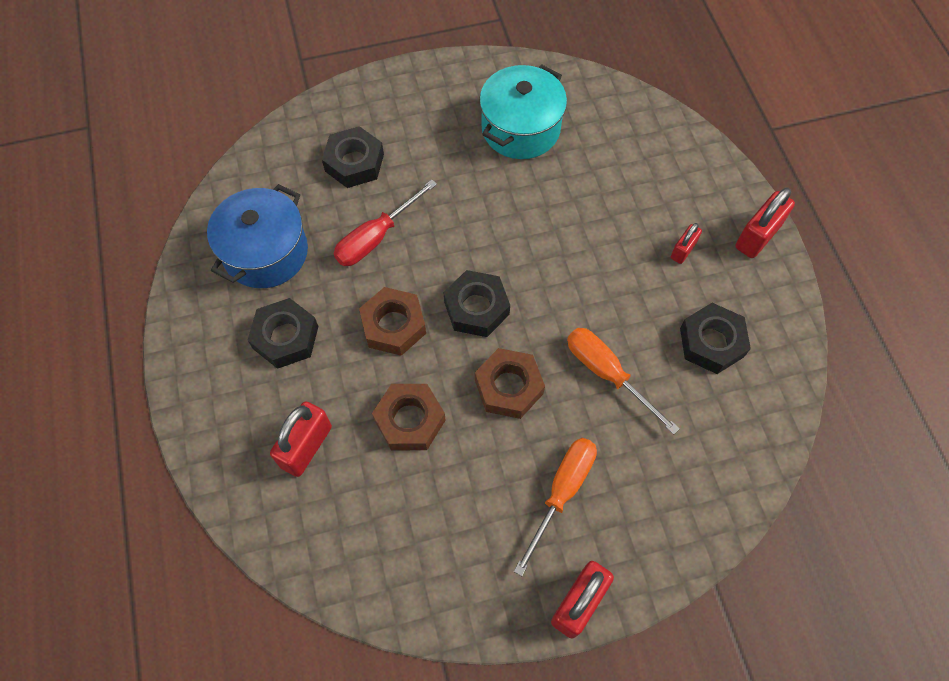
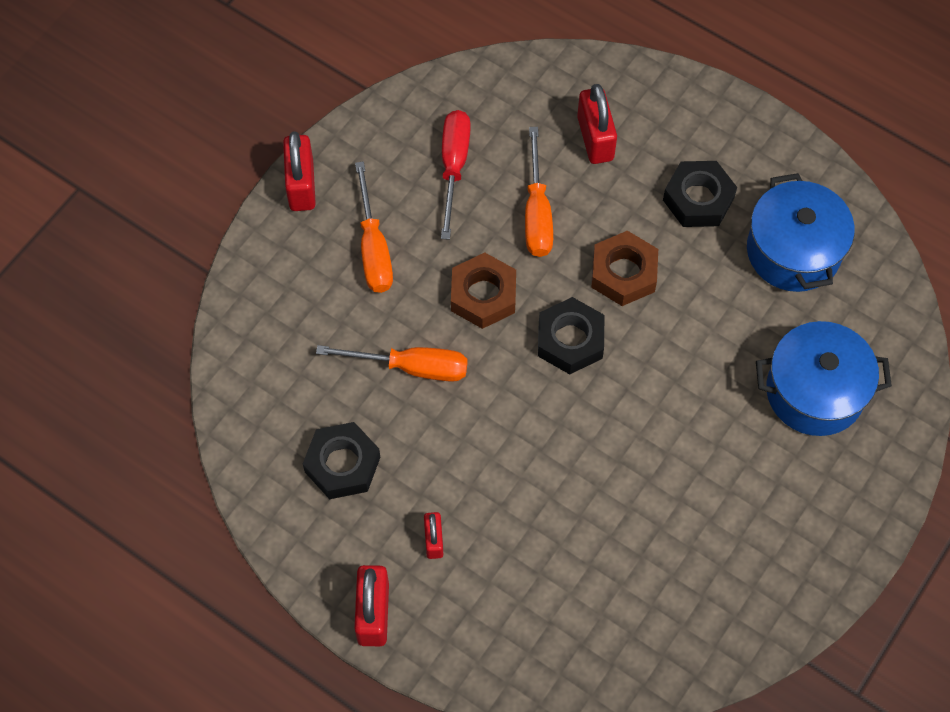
camera: 140 degrees right, 0 degrees up
black nut [322,126,384,188] -> blue pot [756,321,892,436]
red screwdriver [334,179,437,266] -> red screwdriver moved to [441,110,471,240]
brown nut [372,384,446,450] -> orange screwdriver [525,127,553,257]
turquoise pot [479,65,567,159] -> none

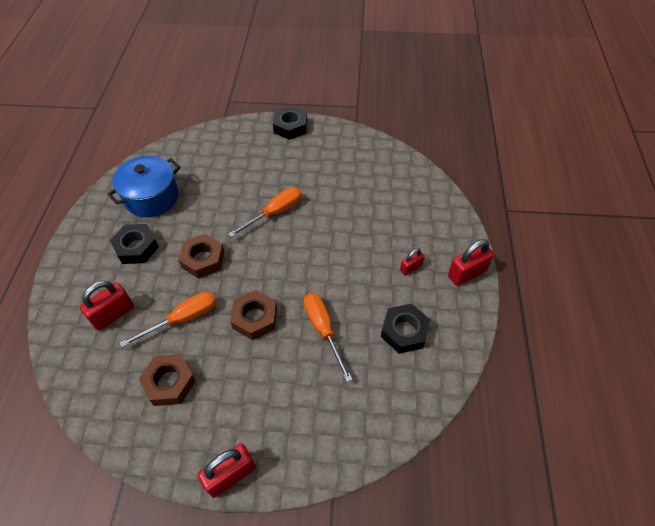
camera: 120 degrees left, 10 degrees down
orange screwdriver [355,161,393,293] -> orange screwdriver moved to [228,187,302,237]
red screwdriver [441,110,471,240] -> brown nut [138,354,196,406]
black nut [538,297,604,374] -> black nut moved to [273,106,307,140]
blue pot [756,321,892,436] -> none

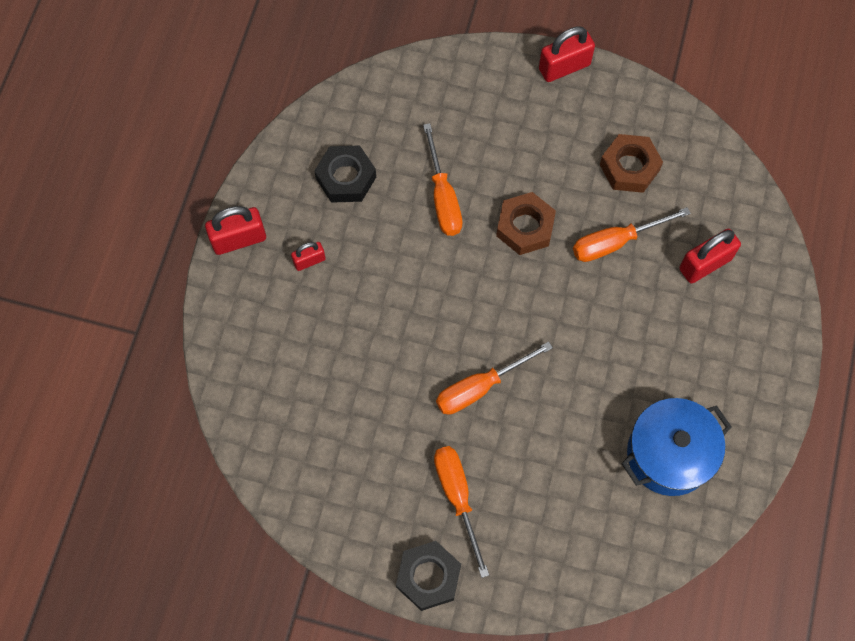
camera: 170 degrees left, 15 degrees up
black nut [110,224,159,264] -> none
brown nut [178,234,225,279] -> none
none -> orange screwdriver [434,446,489,578]

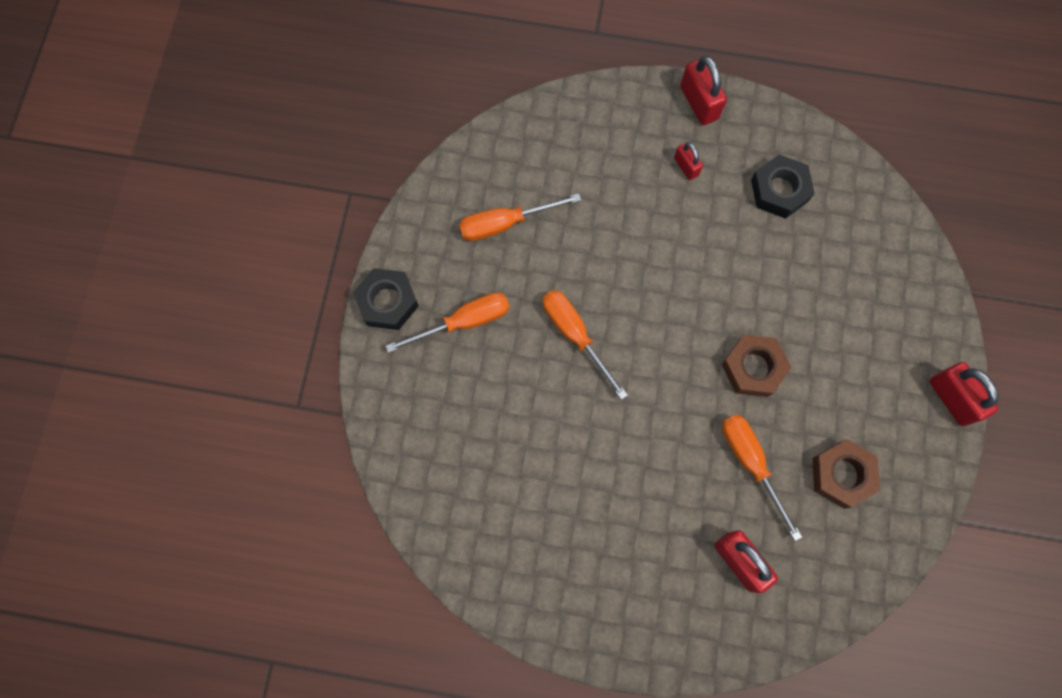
camera: 85 degrees right, 5 degrees up
orange screwdriver [423,123,462,236] -> orange screwdriver moved to [459,194,581,241]
blue pot [621,398,732,496] -> none

